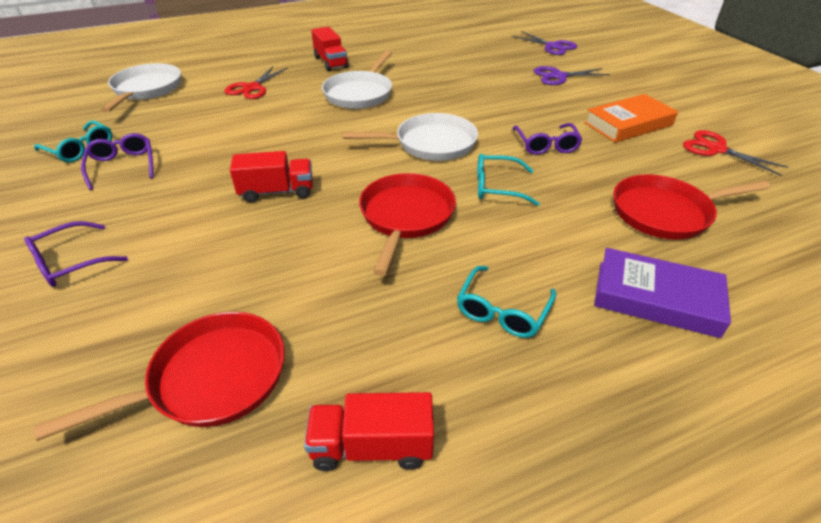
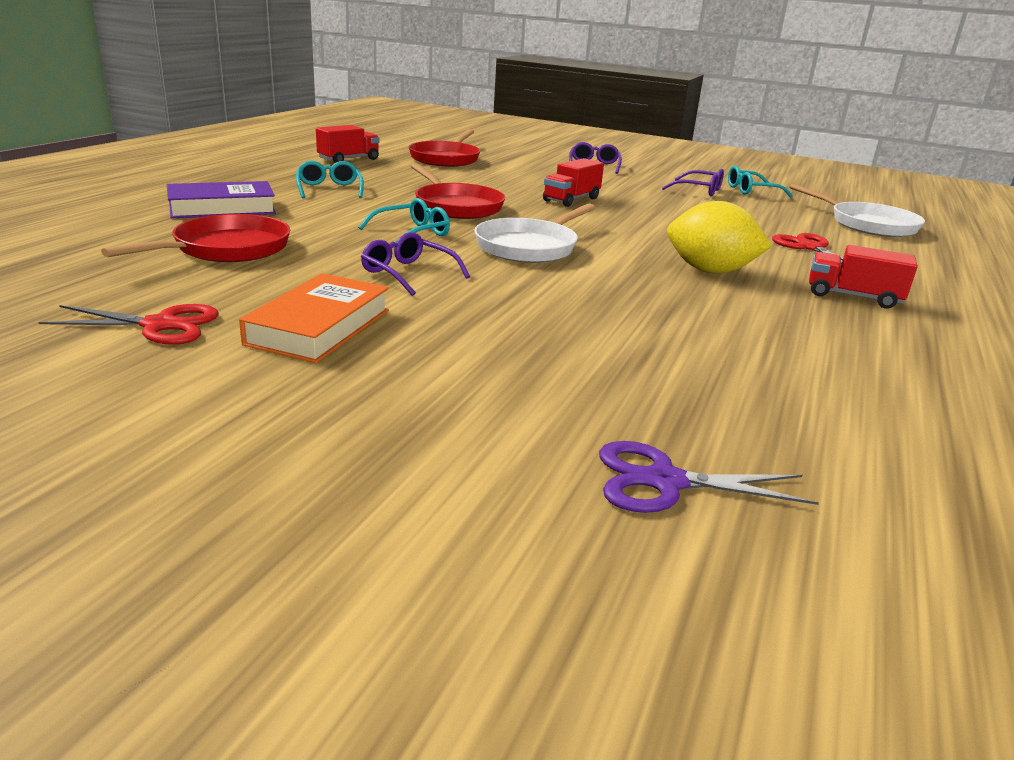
camera: 135 degrees right, 15 degrees down
white pan [322,50,392,109] -> yellow lemon [667,201,772,273]
purple scissors [534,66,610,85] -> none

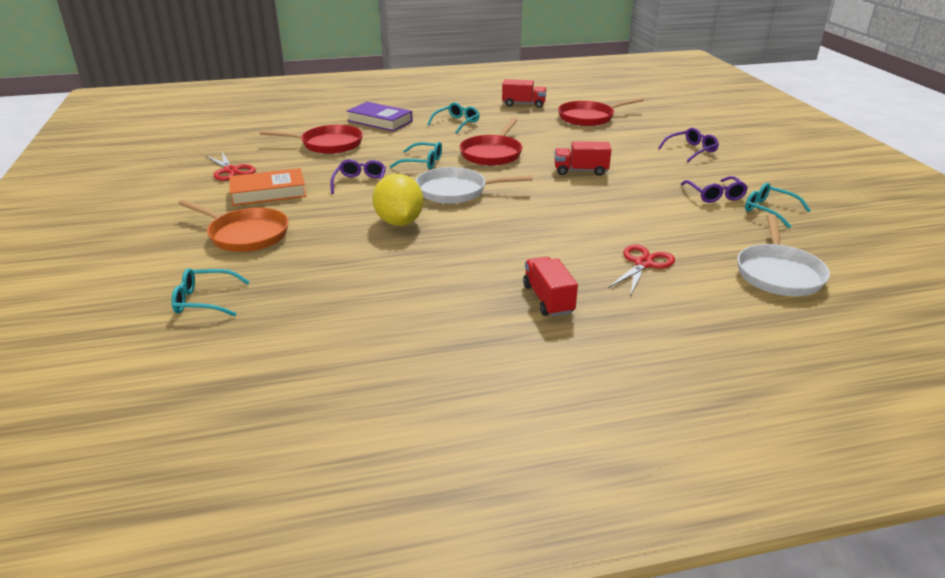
camera: 55 degrees right, 5 degrees up
purple scissors [599,441,819,513] -> turquoise glasses [171,268,250,316]
yellow lemon [667,201,772,273] -> yellow lemon moved to [372,174,423,226]
none -> orange pan [178,199,289,252]

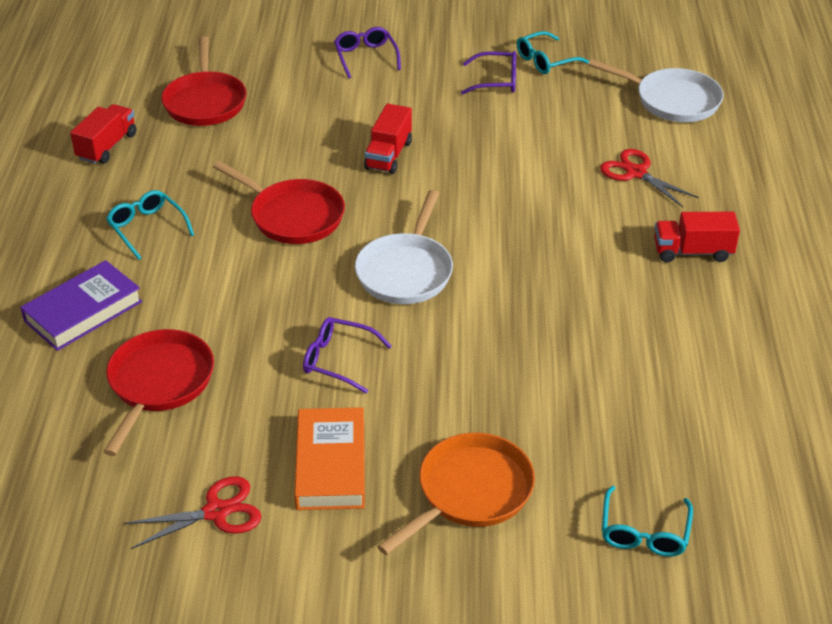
camera: 75 degrees left, 10 degrees up
yellow lemon [372,174,423,226] -> none
turquoise glasses [390,142,442,169] -> none

